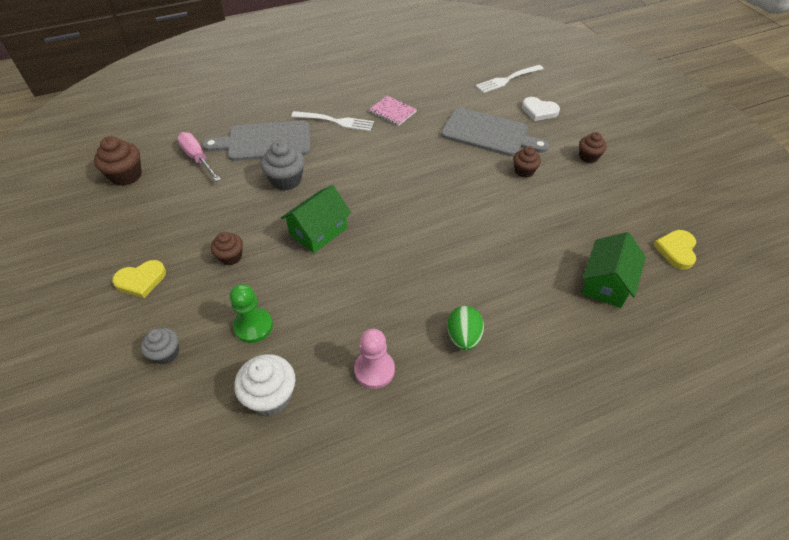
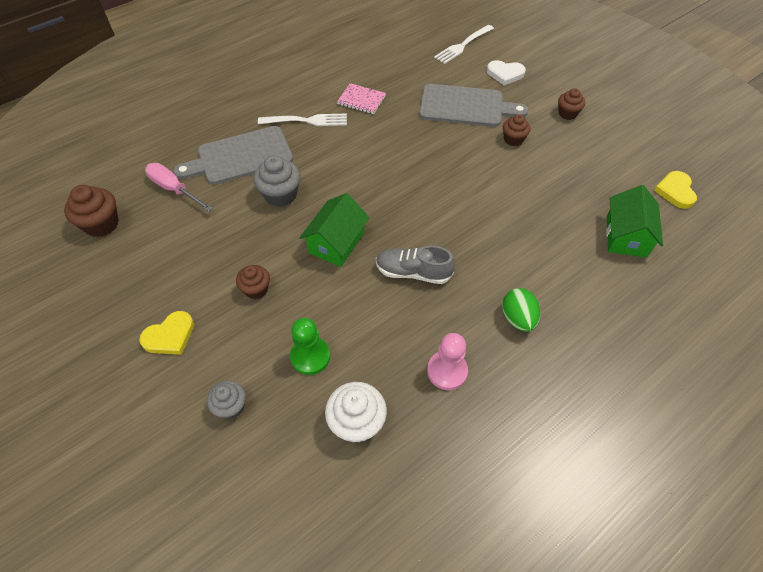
camera: 15 degrees left, 5 degrees up
none -> grey shoe [376,246,455,284]

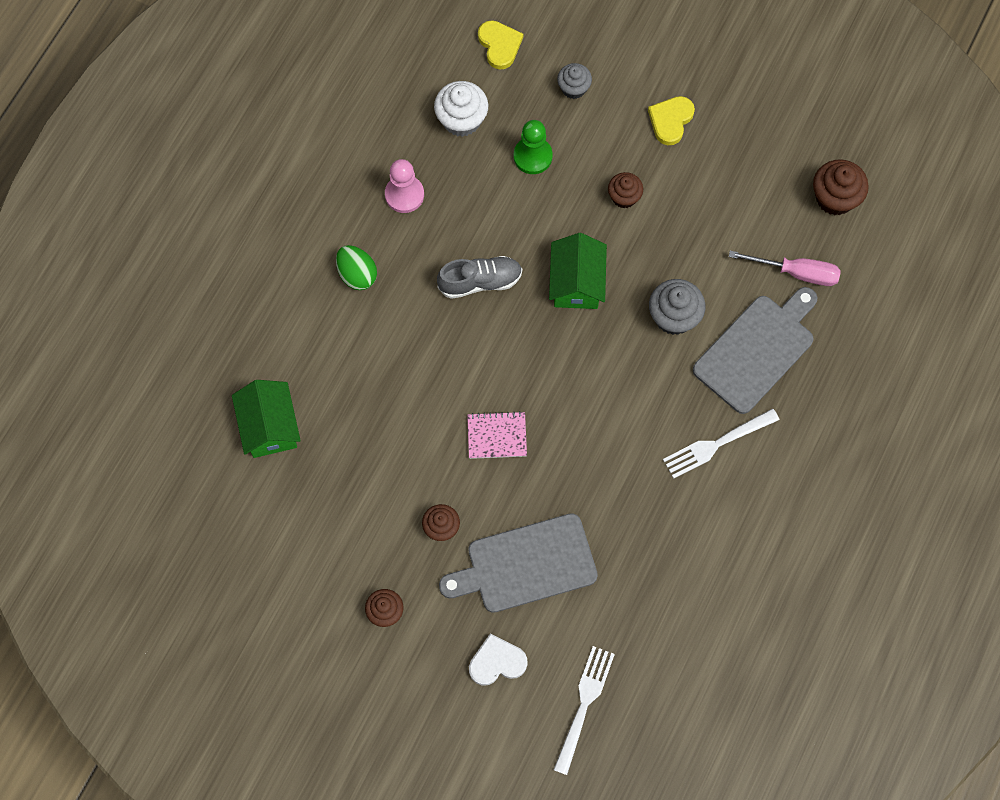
camera: 155 degrees right, 15 degrees up
pink notebook [337,83,386,114] -> pink notebook moved to [467,411,527,459]
yellow heart [654,171,697,209] -> yellow heart moved to [478,20,523,70]

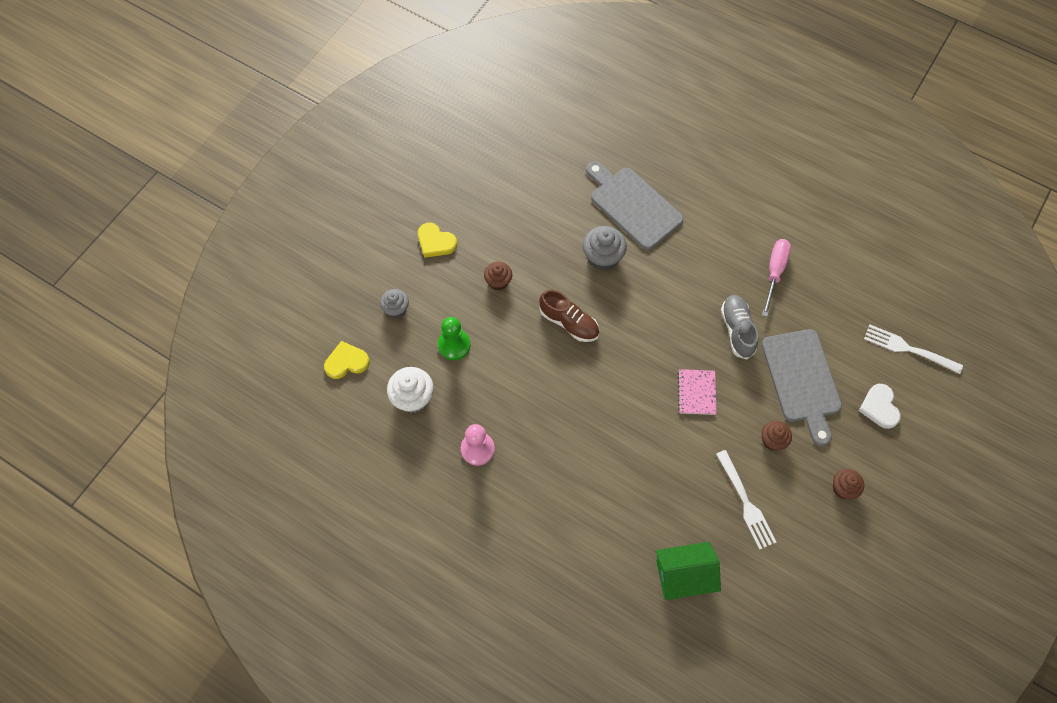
camera: 85 degrees left, 5 degrees down
green egg [336,245,377,290] -> none
grey shoe [437,256,522,299] -> grey shoe moved to [721,295,758,360]
green house [549,233,607,309] -> brown shoe [539,289,599,342]
white fork [663,408,779,478] -> white fork moved to [716,450,776,550]
pink screwdriver [729,251,841,286] -> pink screwdriver moved to [762,239,791,317]
brown cupcake [813,159,869,215] -> none

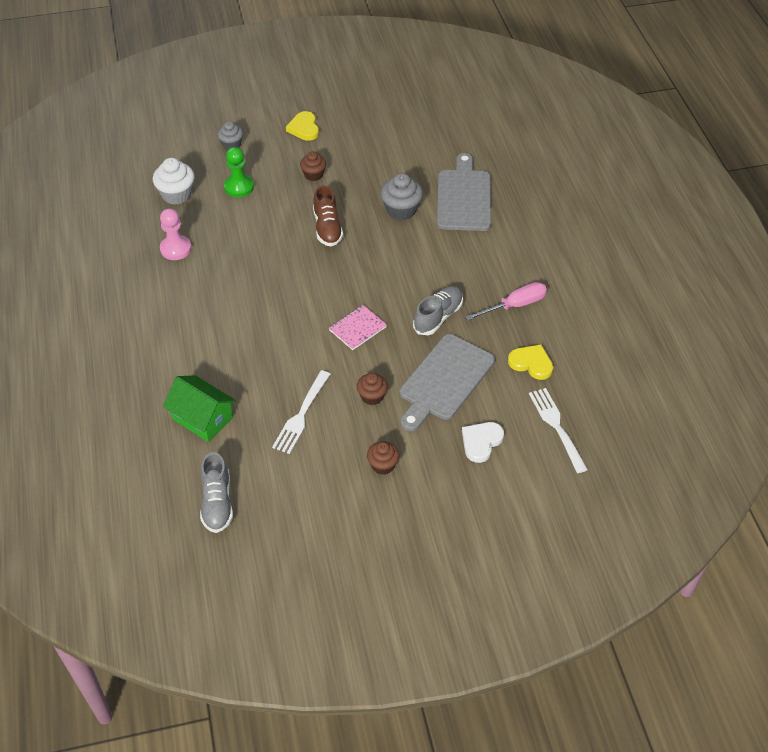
camera: 45 degrees right, 15 degrees down
yellow heart [324,341,370,379] -> yellow heart moved to [508,345,553,380]
none -> grey shoe [200,452,233,533]

